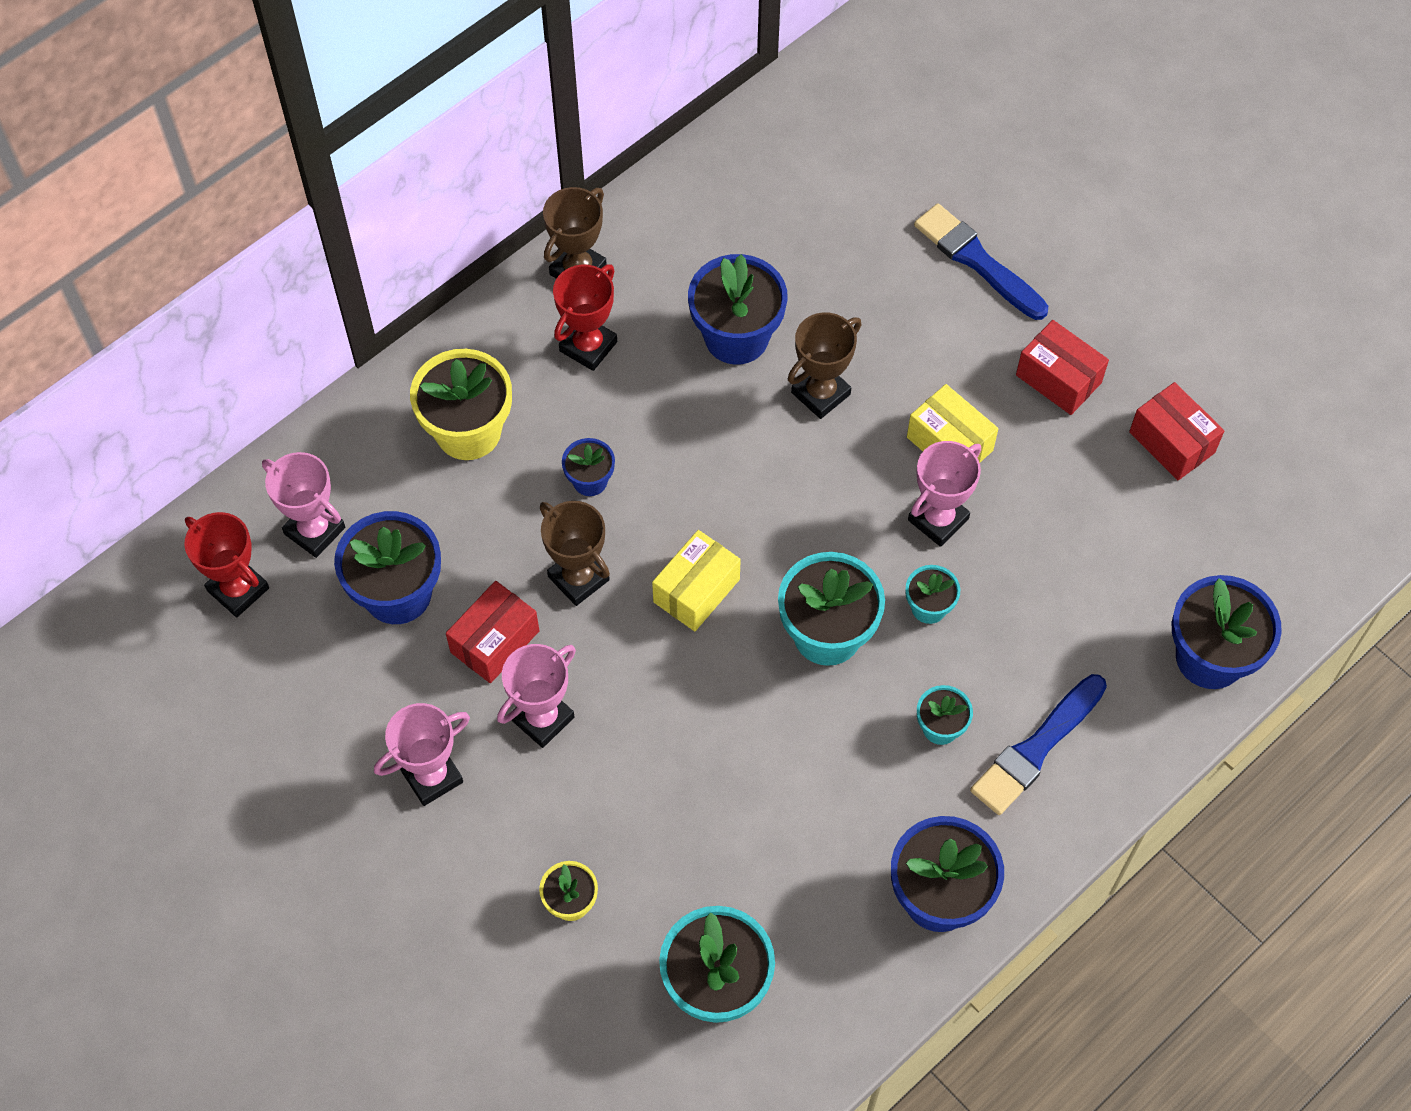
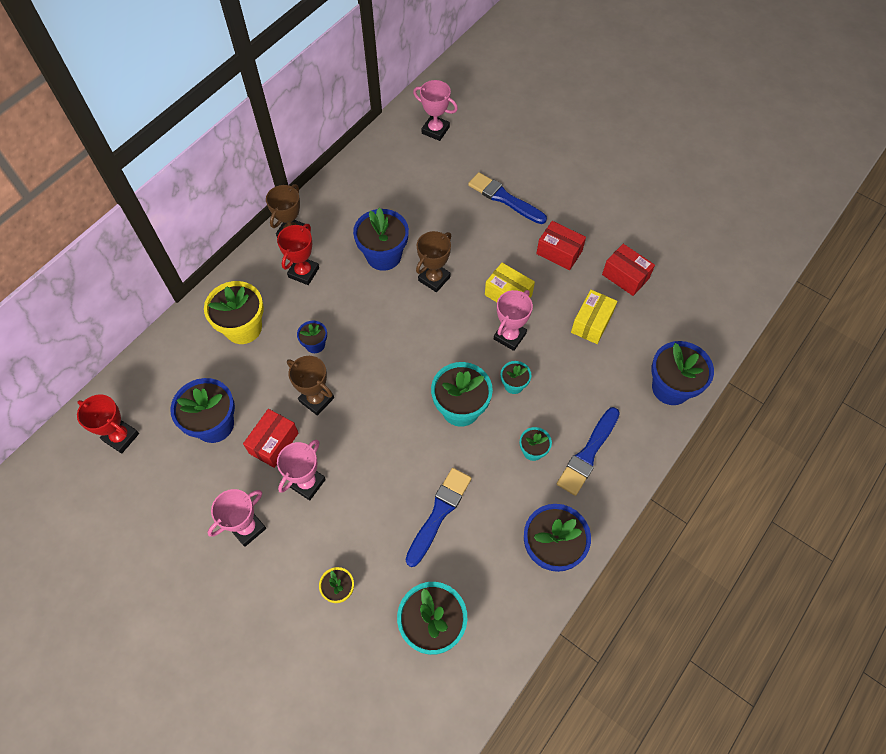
camera: 10 degrees left, 0 degrees up
pink trophy [262,452,345,558] -> pink trophy moved to [413,80,458,141]
yellow box [652,530,741,631] -> yellow box moved to [571,290,617,344]
none -> blue brush [405,468,472,567]

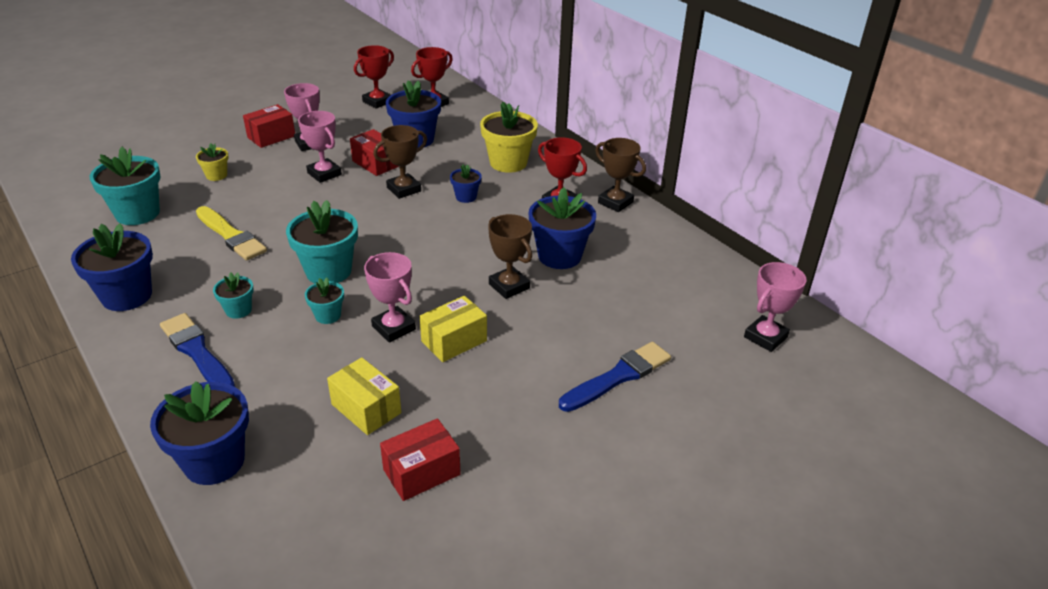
camera: 105 degrees right, 25 degrees down
blue brush [405,468,472,567] -> yellow brush [196,206,267,261]
red box [536,221,586,270] -> red box moved to [243,104,295,148]
none -> red trophy [354,45,394,109]

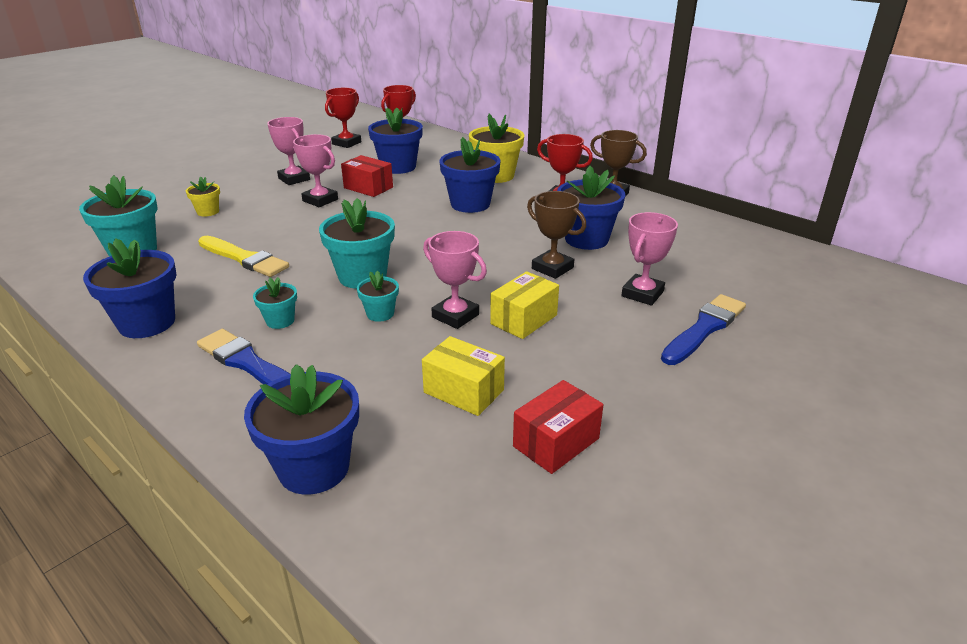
camera: 10 degrees left, 5 degrees down
red box [243,104,295,148] -> none
brown trophy [373,125,427,199] -> none
blue flower pot [450,164,482,203] -> blue flower pot [439,137,501,213], size x1.91
pink trophy [744,262,807,352] -> pink trophy moved to [621,212,678,305]

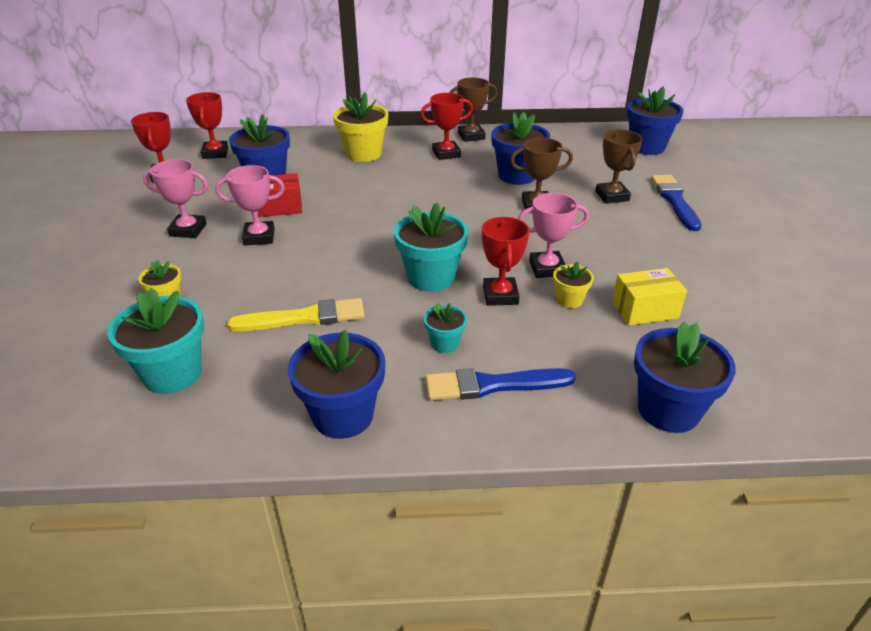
camera: 45 degrees left, 5 degrees up
turquoise flower pot [357,271,399,322] -> red trophy [482,217,530,306]
blue flower pot [439,137,501,213] -> blue flower pot moved to [627,86,683,155]
yellow box [490,271,559,339] -> none
red box [513,380,603,474] -> none
pink trophy [621,212,678,305] -> brown trophy [595,129,643,204]
none -> yellow flower pot [553,261,594,308]

